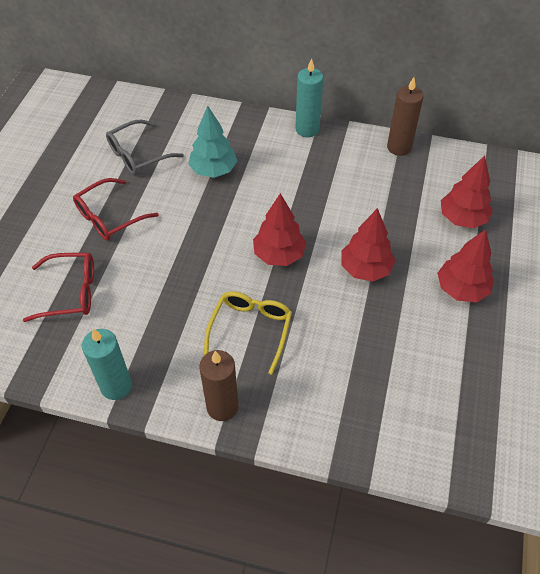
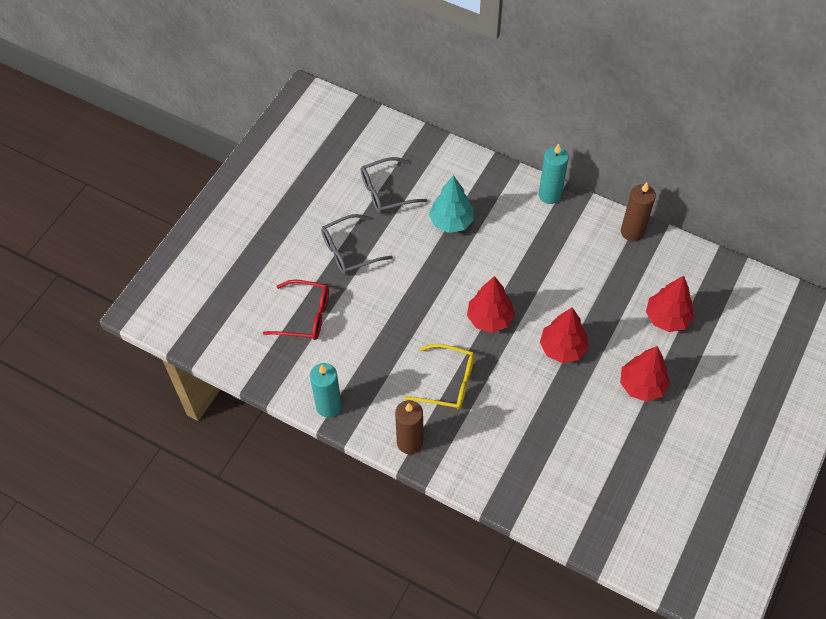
camera: 15 degrees right, 5 degrees up
red glasses [73,178,159,241] -> grey glasses [321,214,393,275]
yellow glasses [204,291,292,375] -> yellow glasses turned 75 degrees clockwise [405,344,475,410]

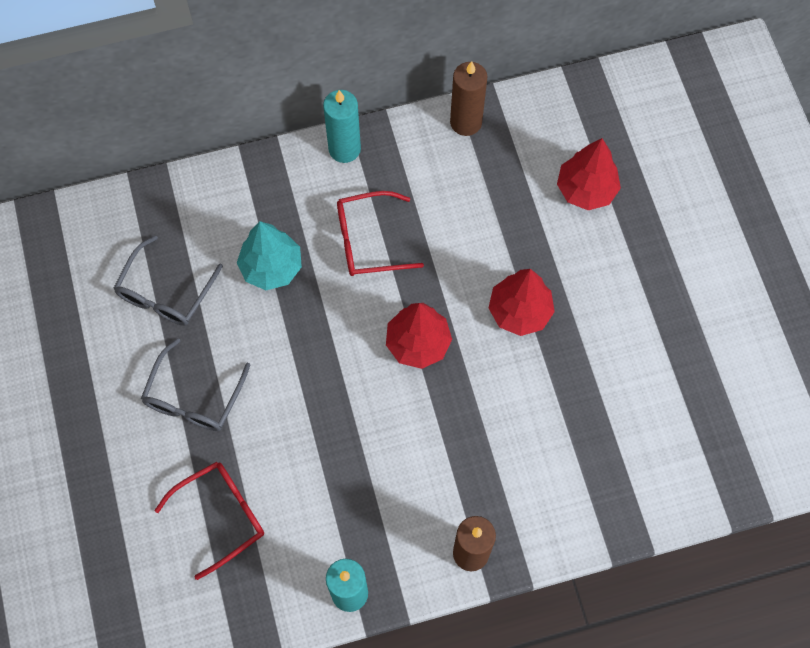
camera: 45 degrees left, 10 degrees up
yellow glasses [405,344,475,410] -> none
red tree [620,346,670,402] -> none
none -> red glasses [337,191,424,276]

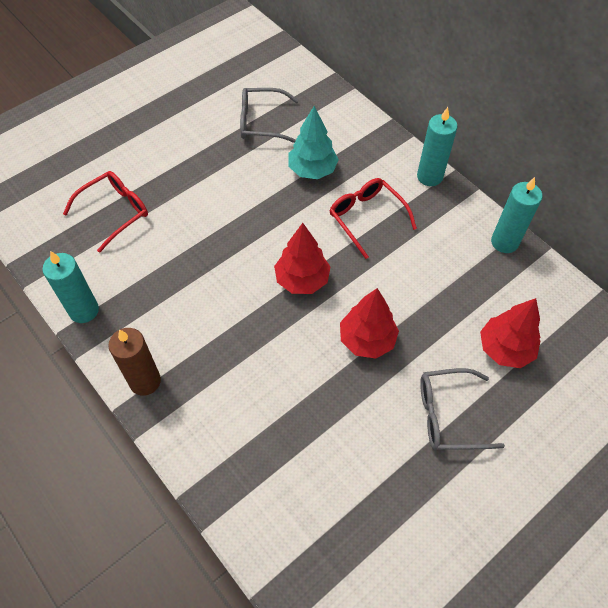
camera: 65 degrees right, 10 degrees down
grey glasses [141,338,250,431] -> grey glasses moved to [420,368,505,451]
red glasses [154,462,264,580] -> red glasses turned 75 degrees counterclockwise [63,171,148,253]
brown candle [450,61,488,136] -> turquoise candle [491,177,543,253]

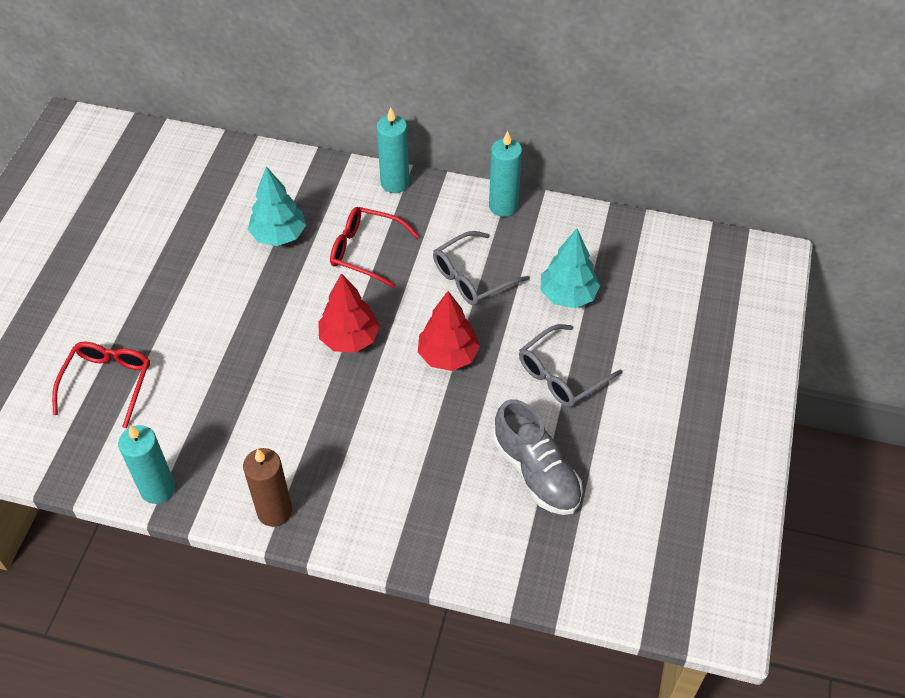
camera: 35 degrees left, 5 degrees down
grey glasses [240,88,299,143] -> grey glasses moved to [433,231,530,305]
red tree [480,298,540,368] -> turquoise tree [540,229,600,308]
none -> grey shoe [493,399,583,515]

